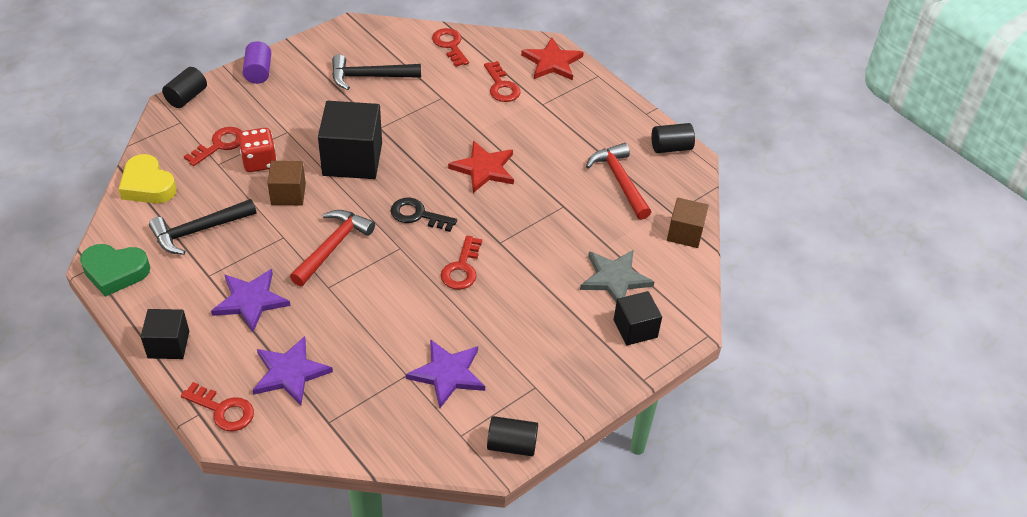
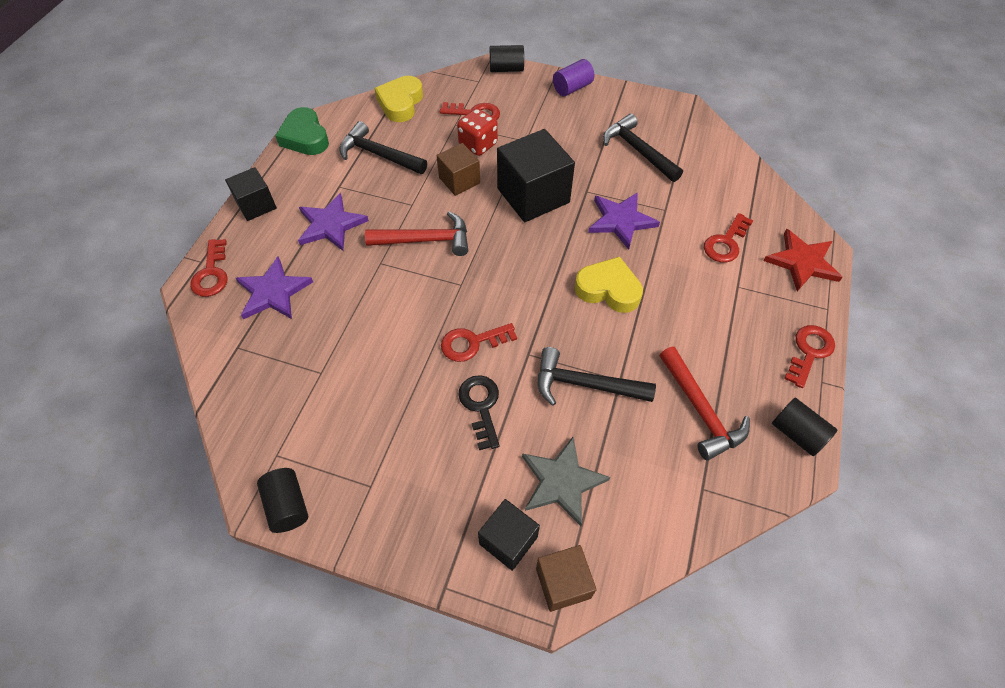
camera: 60 degrees right, 10 degrees up
black key [391,198,457,232] -> black key moved to [458,375,500,450]
purple star [406,339,485,408] -> purple star moved to [588,192,660,250]
red key [432,28,469,67] -> red key moved to [784,325,835,388]
red star [448,141,514,193] -> yellow heart [575,257,643,313]
red hammer [586,143,651,220] -> red hammer turned 120 degrees clockwise [659,347,750,460]
brown cube [667,198,709,248] -> brown cube moved to [536,545,597,612]
none -> black hammer [538,347,656,406]

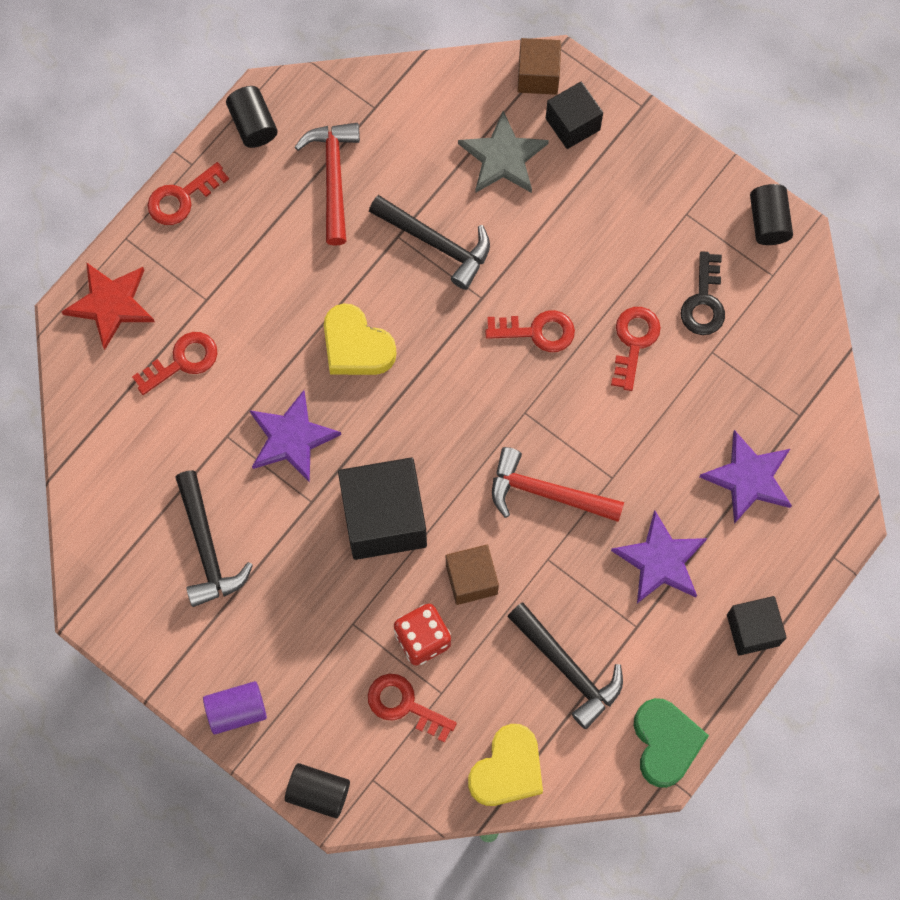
camera: 160 degrees left, 15 degrees up
red key [190,239,228,297] -> red key moved to [611,307,661,391]
black key [458,375,500,450] -> black key moved to [681,251,725,335]

